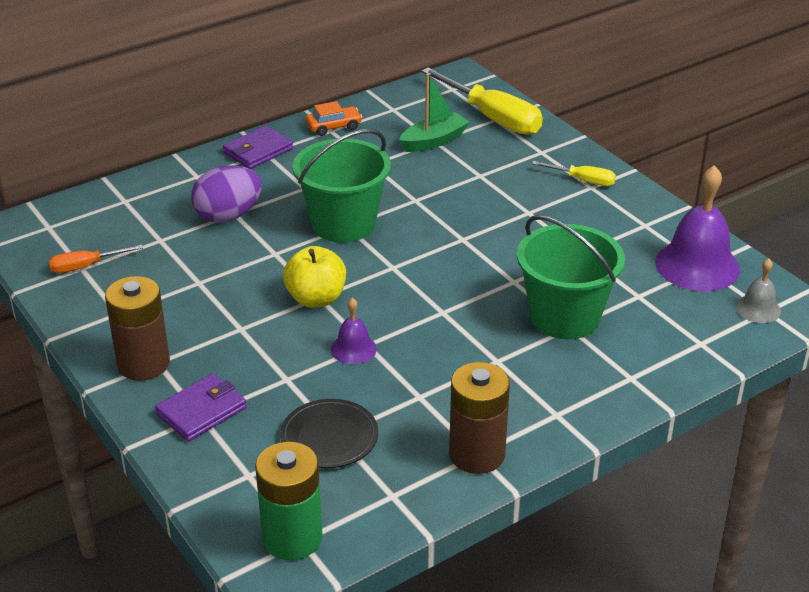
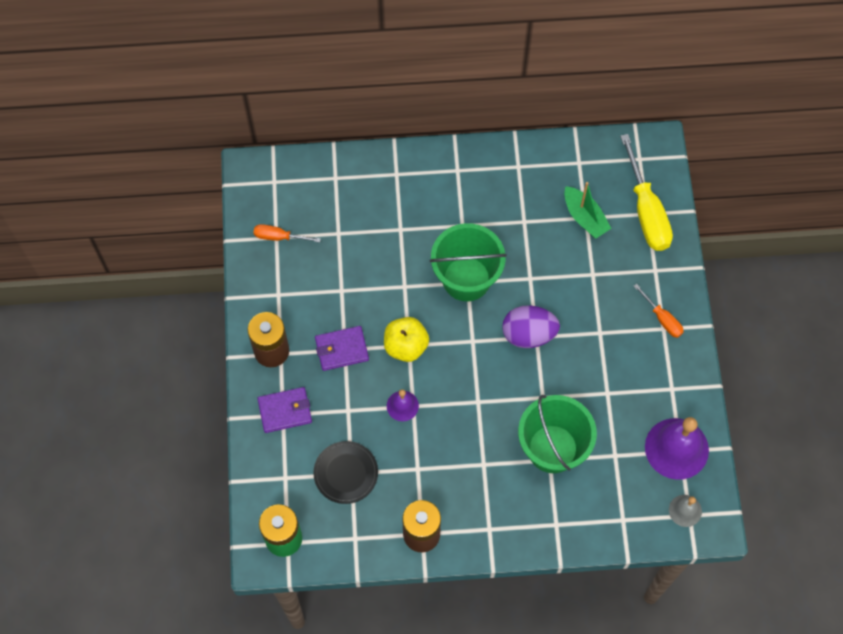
camera: 30 degrees right, 30 degrees up
purple egg [191,165,262,223] -> purple egg moved to [502,305,560,348]
purple wallet [223,125,293,169] -> purple wallet moved to [315,326,369,371]
orange car [306,101,362,136] -> none
green boat [399,73,469,152] -> green boat turned 60 degrees clockwise [564,182,612,238]
yellow screwdriver [532,161,616,186] -> orange screwdriver [634,284,684,338]

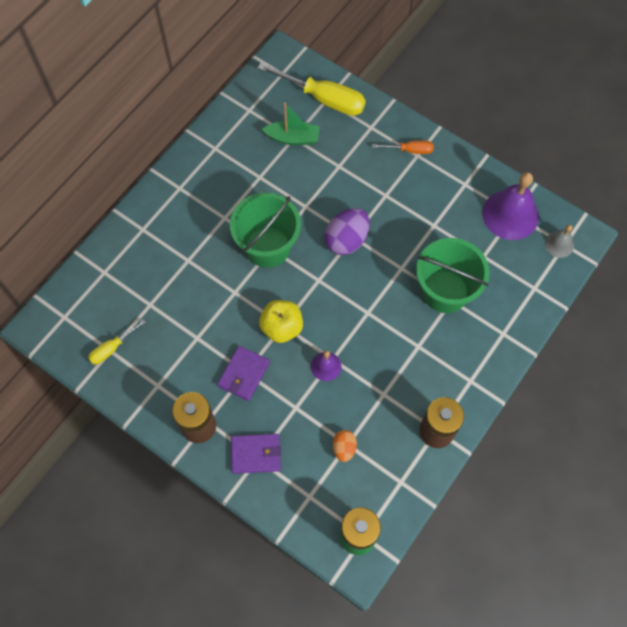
camera: 50 degrees left, 0 degrees up
orange screwdriver [254,224,321,242] -> yellow screwdriver [88,319,146,365]
purple wallet [257,387,312,433] -> purple wallet turned 60 degrees clockwise [231,434,281,474]
black plate [313,441,378,504] -> orange egg [333,430,357,462]

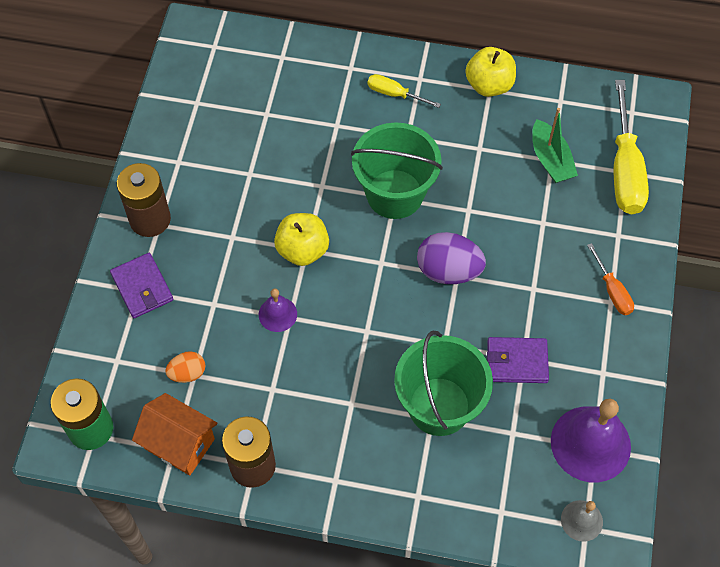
camera: 65 degrees right, 5 degrees down
yellow screwdriver [88,319,146,365] -> yellow screwdriver moved to [368,74,441,108]
purple wallet [217,346,270,401] -> purple wallet moved to [487,337,549,383]
none -> orange house [132,393,218,475]
none -> yellow apple [465,47,516,97]

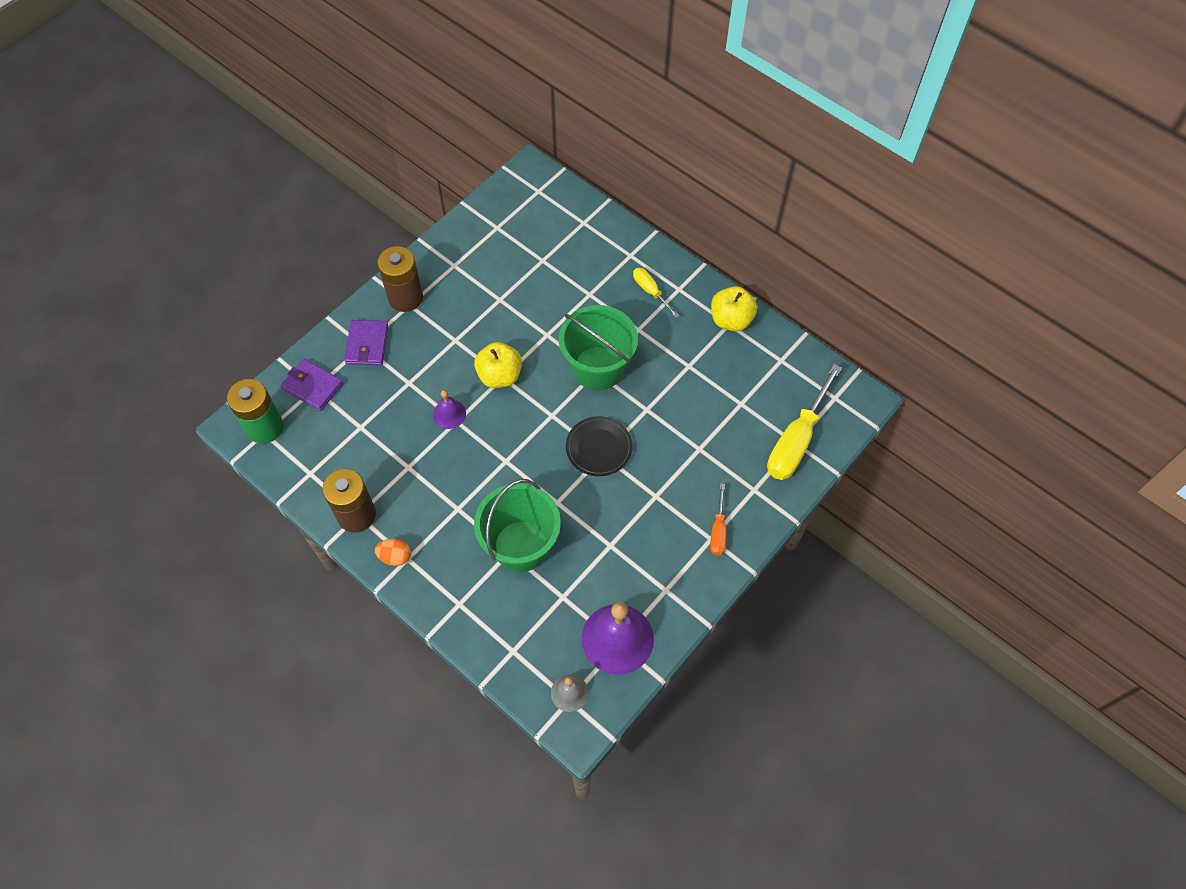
camera: 30 degrees right, 0 degrees up
orange house [132,393,218,475] -> none
orange egg [165,351,205,383] -> orange egg moved to [375,539,411,566]
purple egg [417,232,486,284] -> black plate [566,416,633,476]
purple wallet [487,337,549,383] -> purple wallet moved to [281,359,343,411]
green boat [532,108,578,183] -> none

